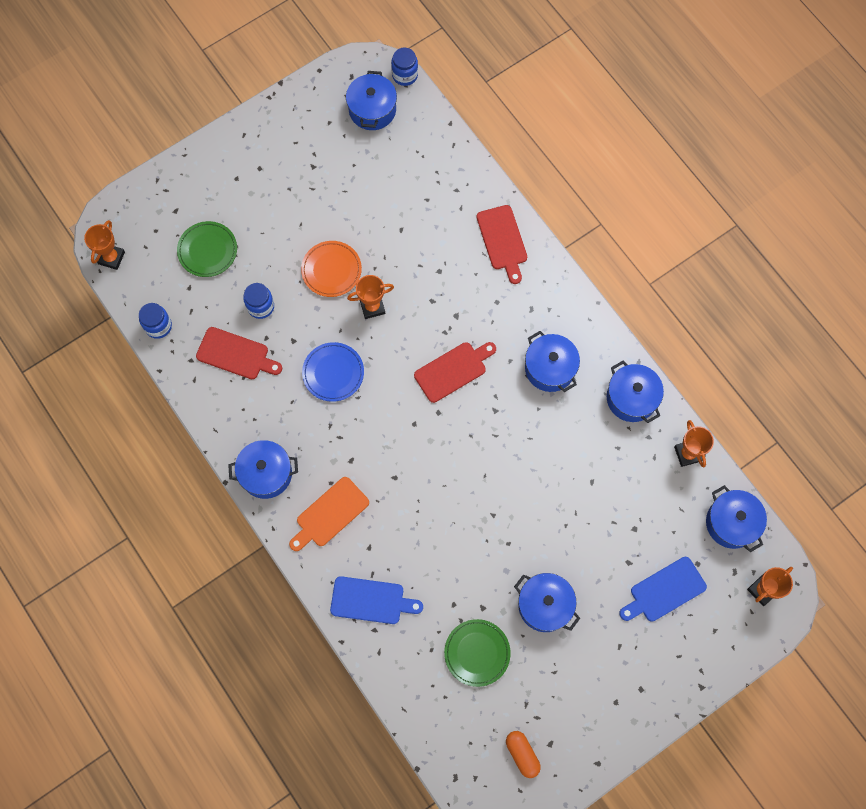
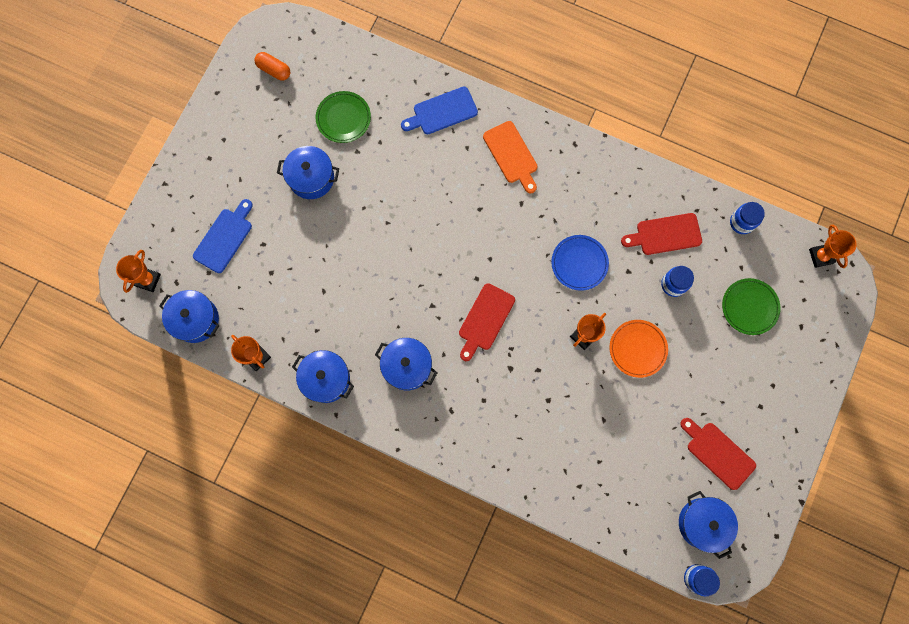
camera: 150 degrees right, 5 degrees up
blue pot [228,440,298,499] -> none
orange cutting board [289,477,369,551] -> orange cutting board turned 135 degrees clockwise [483,121,538,193]
red cutting board [477,205,527,284] -> red cutting board moved to [680,418,756,490]

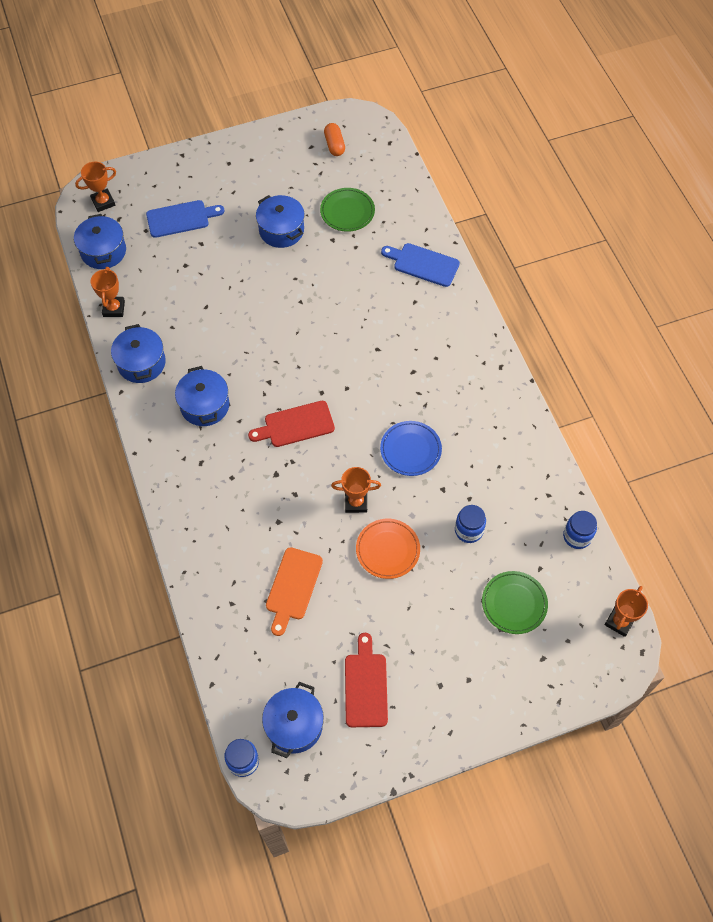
camera: 45 degrees right, 15 degrees down
orange cutting board [483,121,538,193] -> orange cutting board moved to [266,547,323,636]
red cutting board [621,213,702,255] -> none

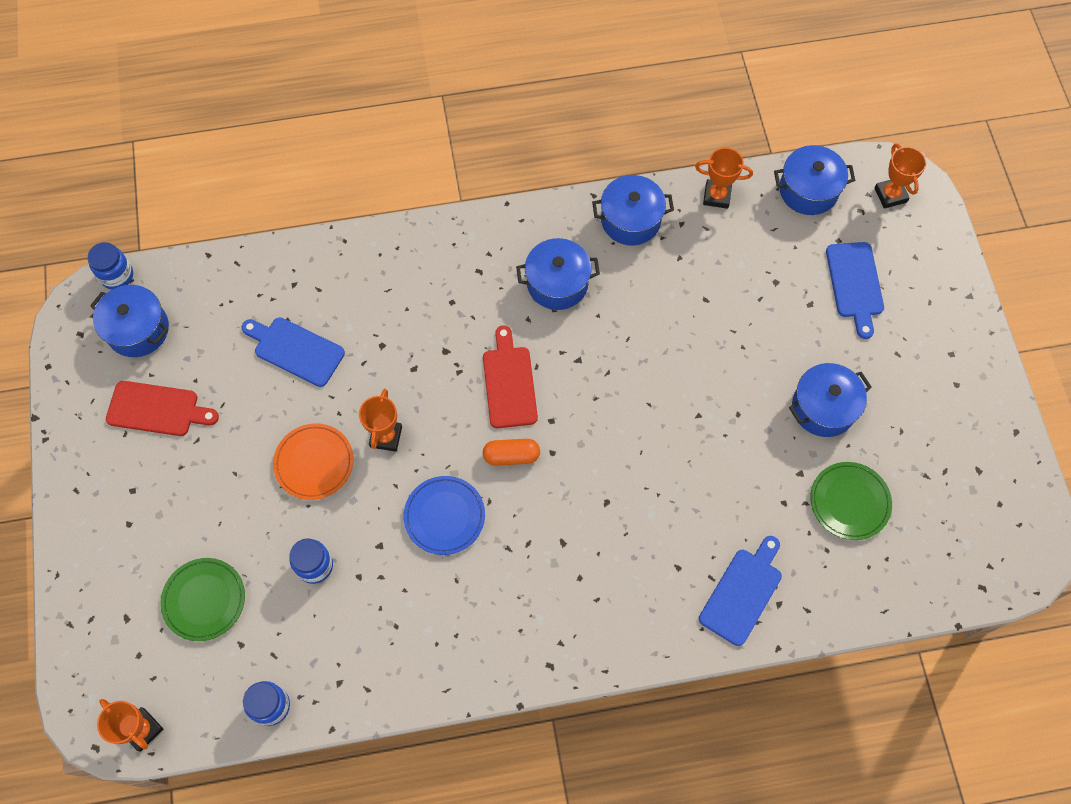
camera: 100 degrees right, 5 degrees up
orange cutting board [266,547,323,636] -> blue cutting board [241,317,345,387]
orange capsule [324,123,345,156] -> orange capsule moved to [483,439,540,466]

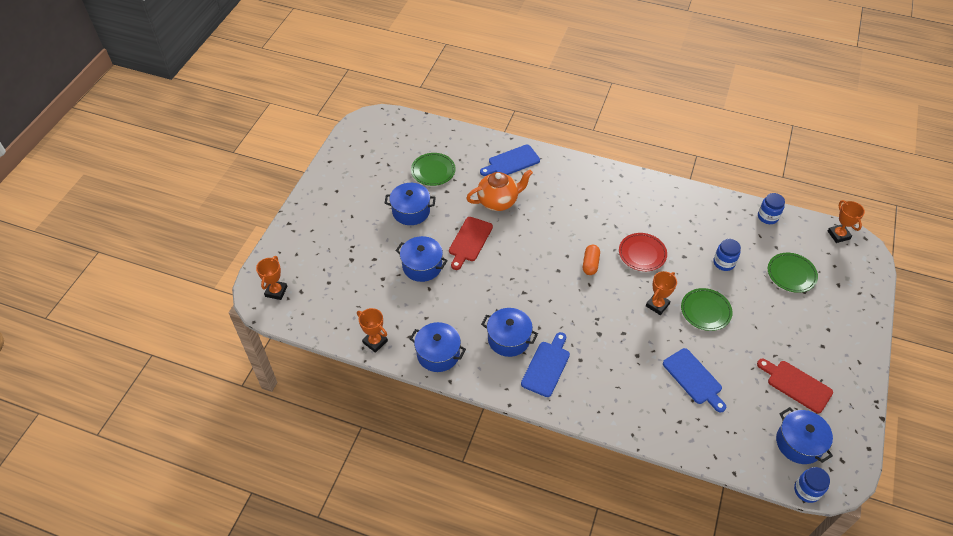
camera: 150 degrees left, 15 degrees down
orange plate [273,423,354,500] -> green plate [681,288,733,331]
blue plate [404,476,485,555] -> red plate [619,233,667,271]
red cutting board [483,326,538,428] -> red cutting board moved to [449,217,493,270]
orange capsule [483,439,540,466] -> orange capsule turned 75 degrees clockwise [583,245,600,275]
blue pot [774,145,855,215] -> blue pot moved to [396,236,448,282]
blue cutting board [826,242,884,339] -> blue cutting board moved to [521,332,570,397]
none -> orange teapot [466,170,533,211]

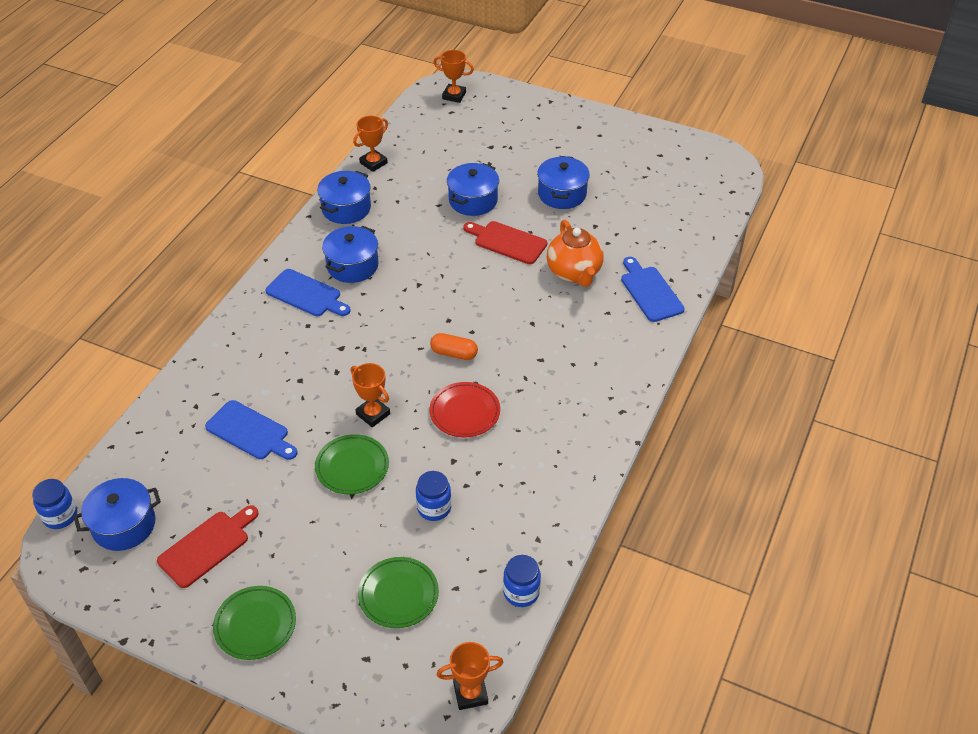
camera: 95 degrees right, 5 degrees down
green plate [411,153,456,186] -> green plate moved to [213,586,296,660]
blue cutting board [663,348,726,412] -> blue cutting board turned 120 degrees counterclockwise [205,400,298,460]

